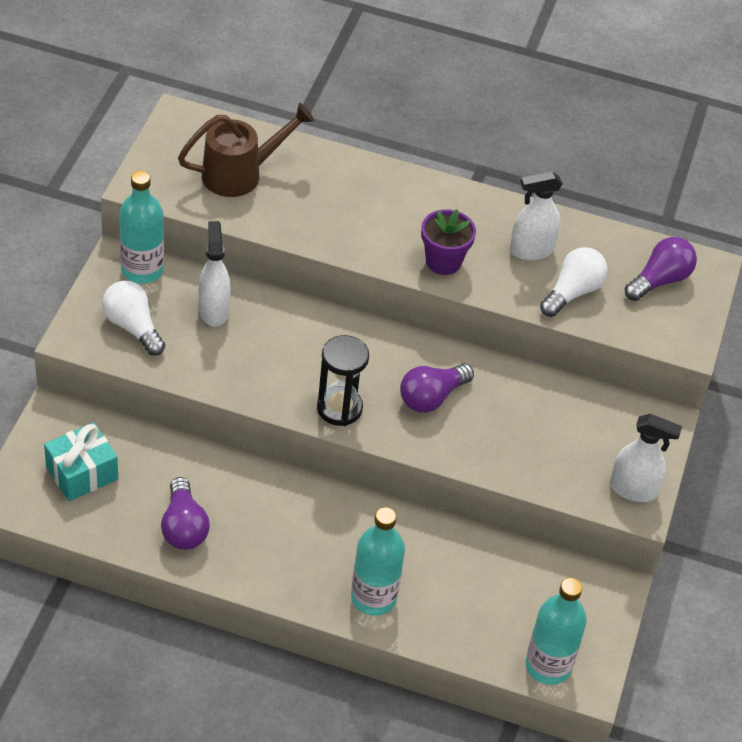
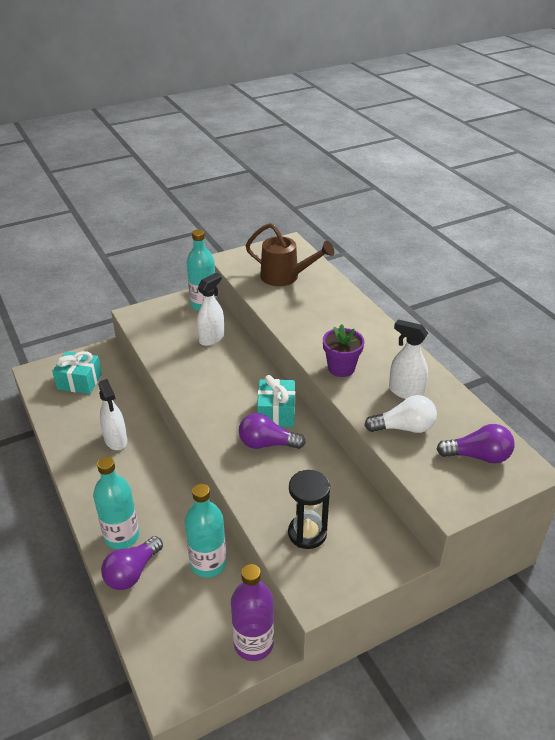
camera: 50 degrees right, 10 degrees down
white light bulb [102,281,165,356] -> none
purple light bulb [161,477,210,550] -> purple light bulb moved to [101,536,163,590]
black hourglass [317,335,369,426] -> black hourglass moved to [288,470,330,549]
turquoise bottle [525,578,587,685] -> turquoise bottle moved to [185,484,227,578]
white spray bottle [610,414,682,502] -> white spray bottle moved to [98,379,127,450]
none -> purple bottle [231,564,274,661]
none -> turquoise gift [257,375,295,427]

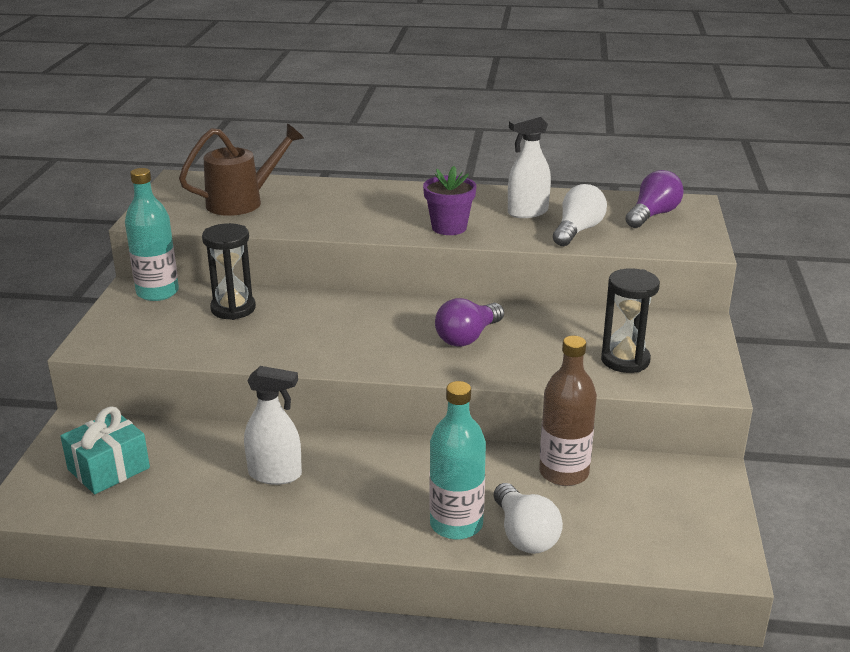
camera: 55 degrees left, 10 degrees down
purple light bulb [101,536,163,590] -> white light bulb [494,483,563,554]
turquoise bottle [185,484,227,578] -> brown bottle [539,336,597,486]
white spray bottle [197,273,224,346] -> black hourglass [202,223,256,320]
purple bottle [231,564,274,661] -> none
turquoise gift [257,375,295,427] -> none

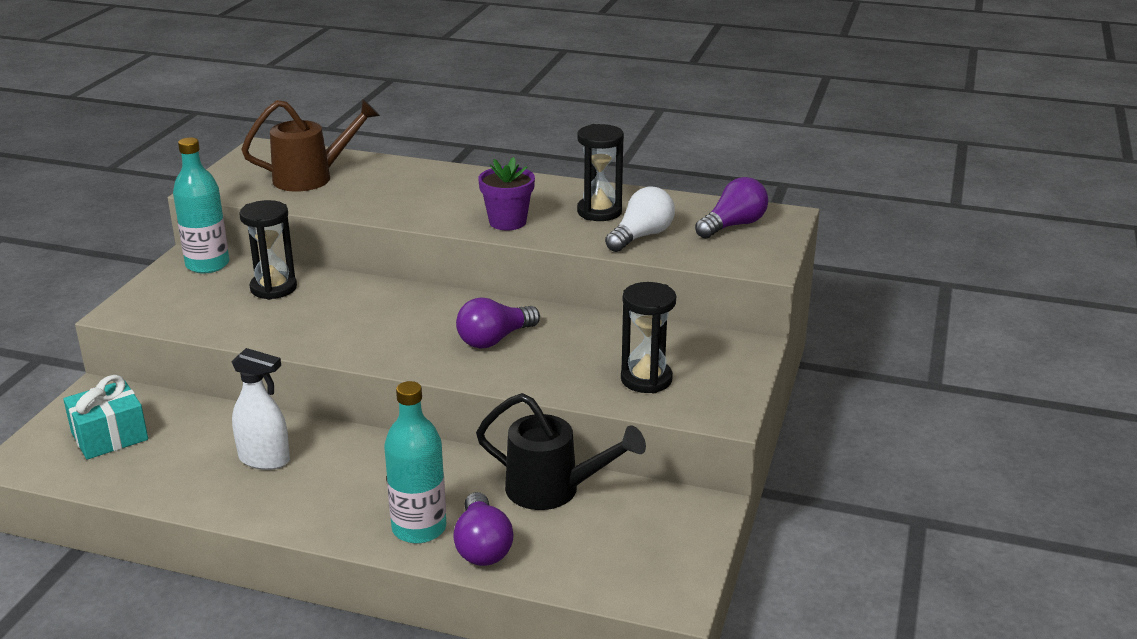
camera: 10 degrees right, 0 degrees up
white light bulb [494,483,563,554] -> purple light bulb [453,492,513,566]
white spray bottle [508,114,551,218] -> black hourglass [577,124,624,221]
brown bottle [539,336,597,486] -> black watering can [476,393,646,510]

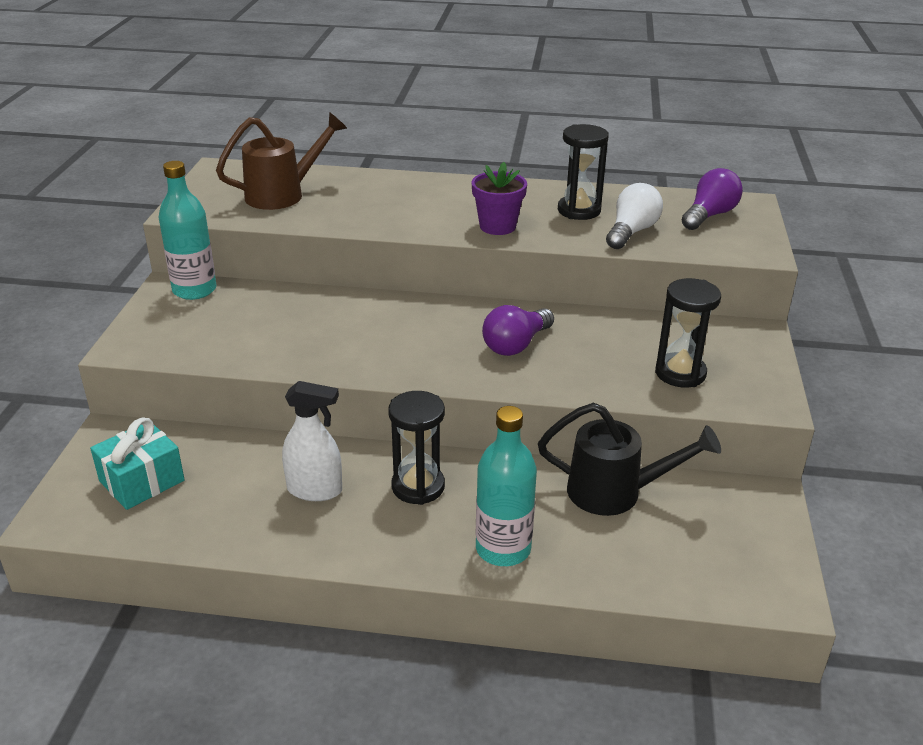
camera: 10 degrees left, 5 degrees up
black hourglass [239,200,297,300] -> black hourglass moved to [388,391,445,505]
purple light bulb [453,492,513,566] -> none

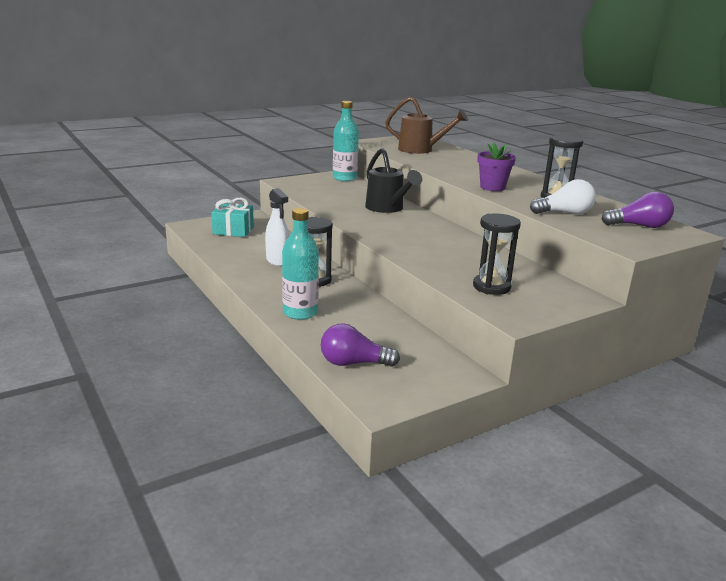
camera: 50 degrees right, 10 degrees down
purple light bulb [482,305,554,356] -> purple light bulb moved to [321,323,400,367]
black watering can [538,403,721,516] -> black watering can moved to [365,148,422,213]

